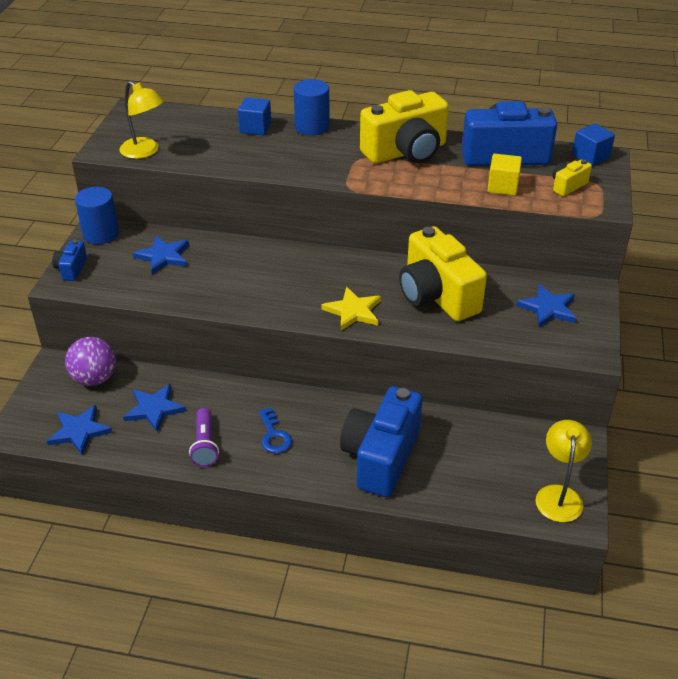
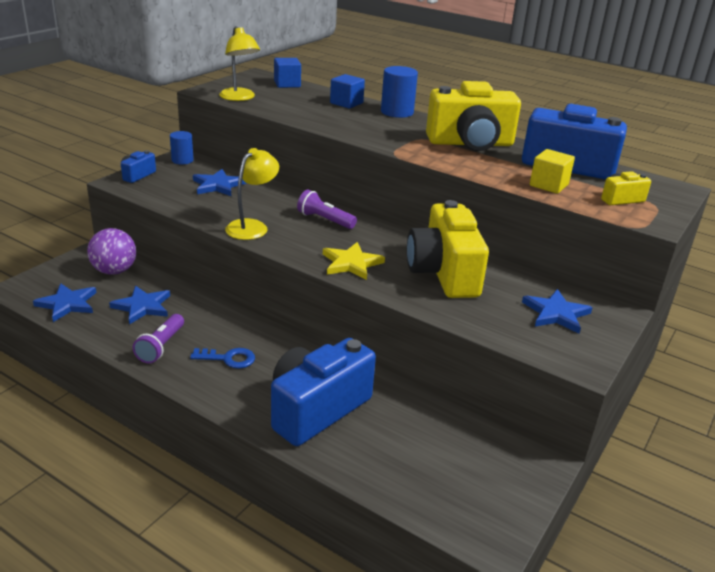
camera: 20 degrees right, 10 degrees down
blue cylinder [75,187,119,244] -> blue cylinder [170,131,194,164], size x0.66
blue key [258,408,292,453] -> blue key turned 90 degrees counterclockwise [190,348,255,369]
yellow lamp [536,420,592,522] -> yellow lamp moved to [225,148,279,240]
blue cube [572,123,615,166] -> blue cube moved to [274,58,301,88]
none -> purple flashlight [297,189,357,229]

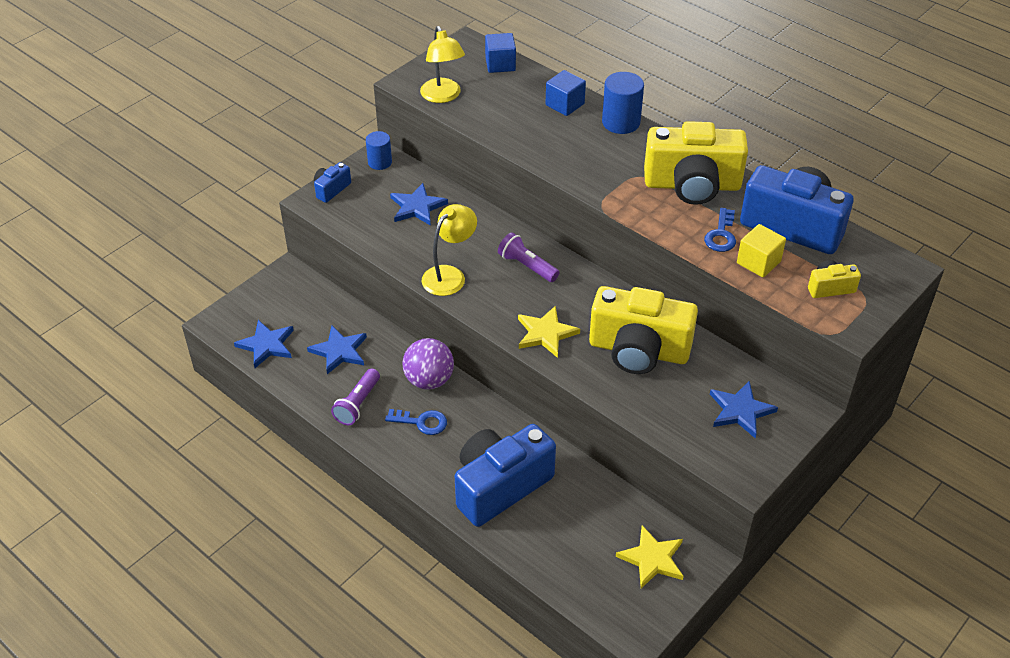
camera: 10 degrees right, 15 degrees up
purple ball [87,228,136,275] -> purple ball moved to [402,338,454,390]
yellow camera [407,200,489,298] -> yellow camera turned 75 degrees counterclockwise [589,286,698,374]
none -> yellow star [616,526,684,588]
none -> blue key [704,208,736,252]

